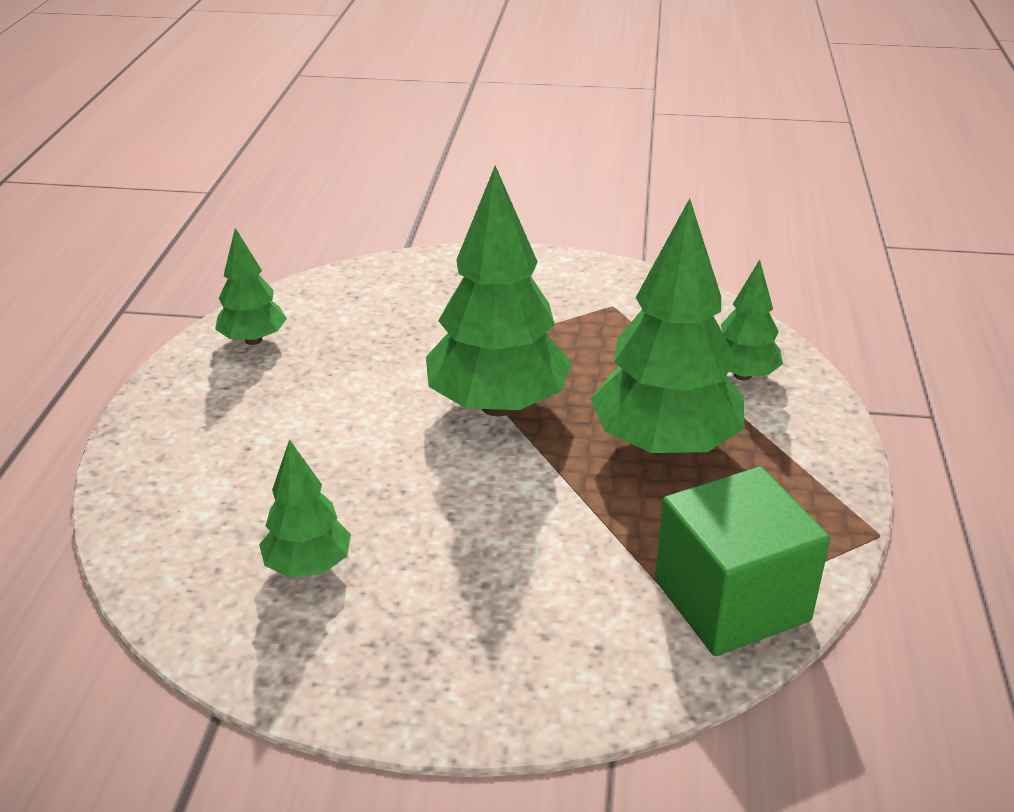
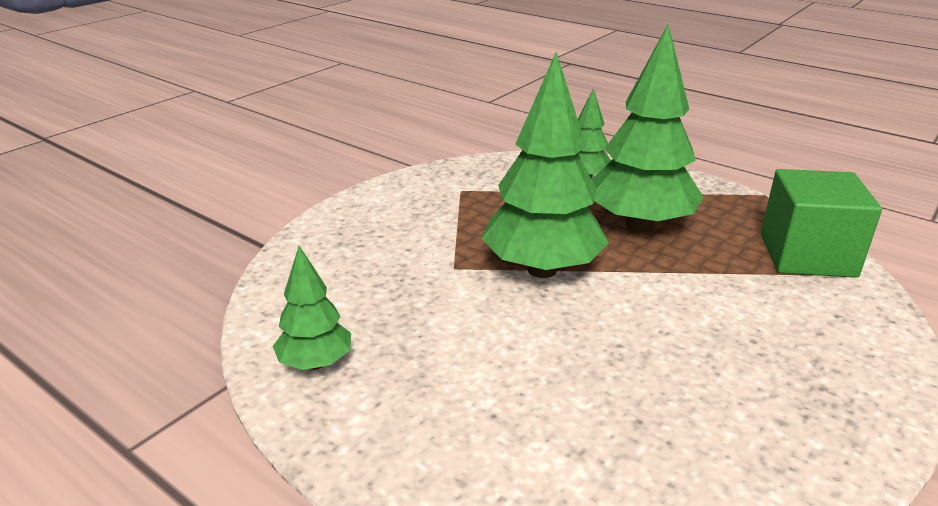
camera: 60 degrees left, 5 degrees down
green tree [259,439,351,578] -> none

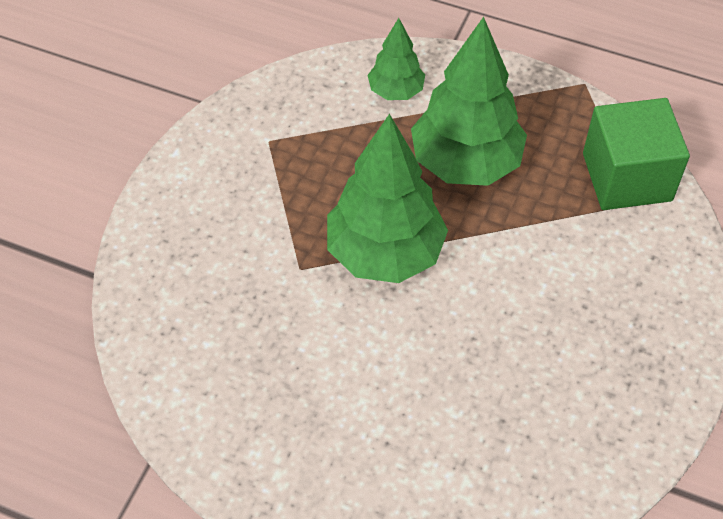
camera: 15 degrees left, 25 degrees up
green tree [273,246,351,370] -> none

